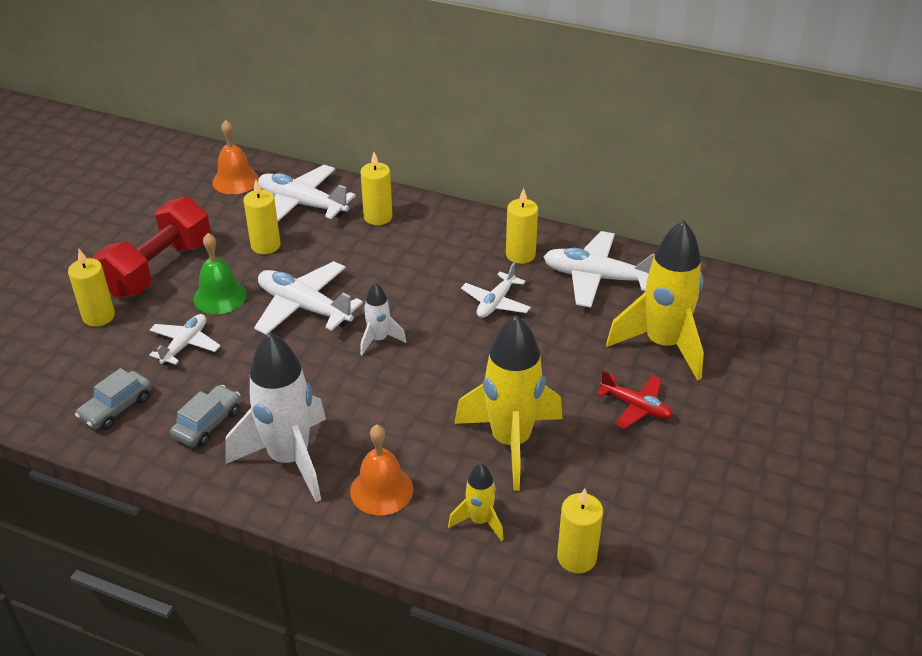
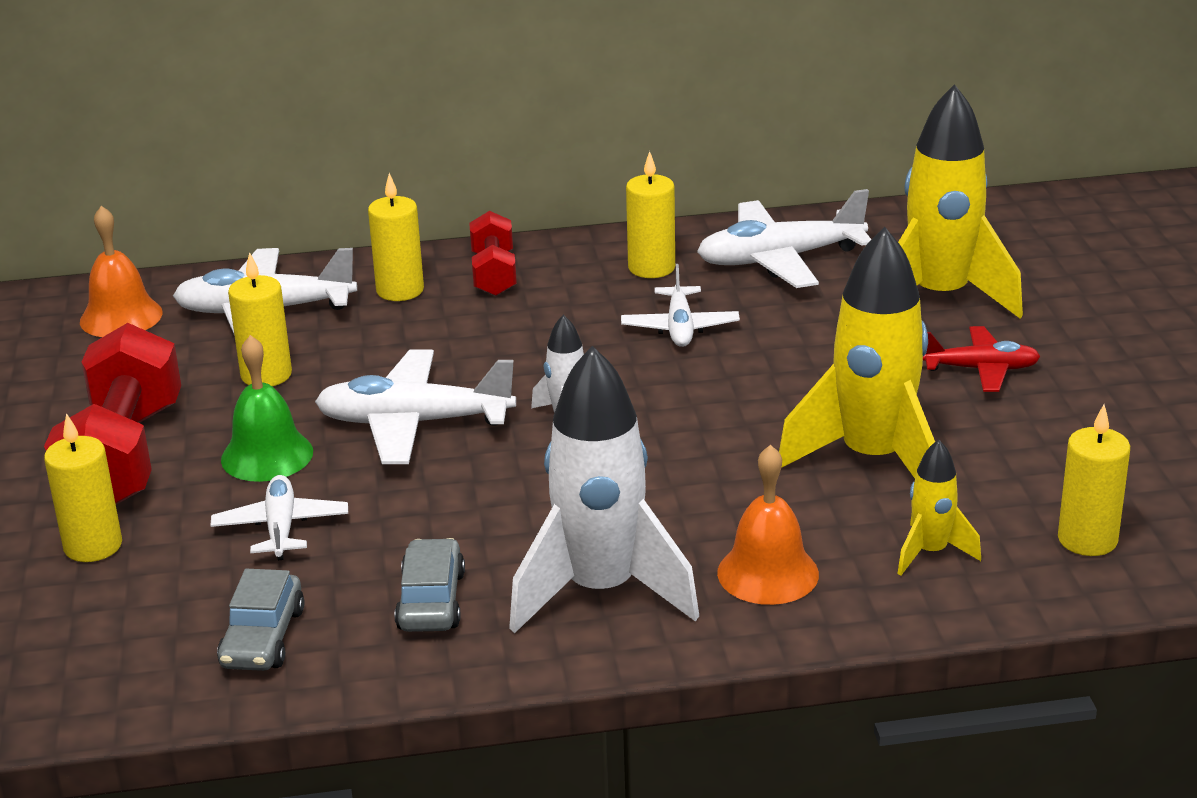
camera: 30 degrees left, 10 degrees down
none -> red dumbbell [469,211,517,296]

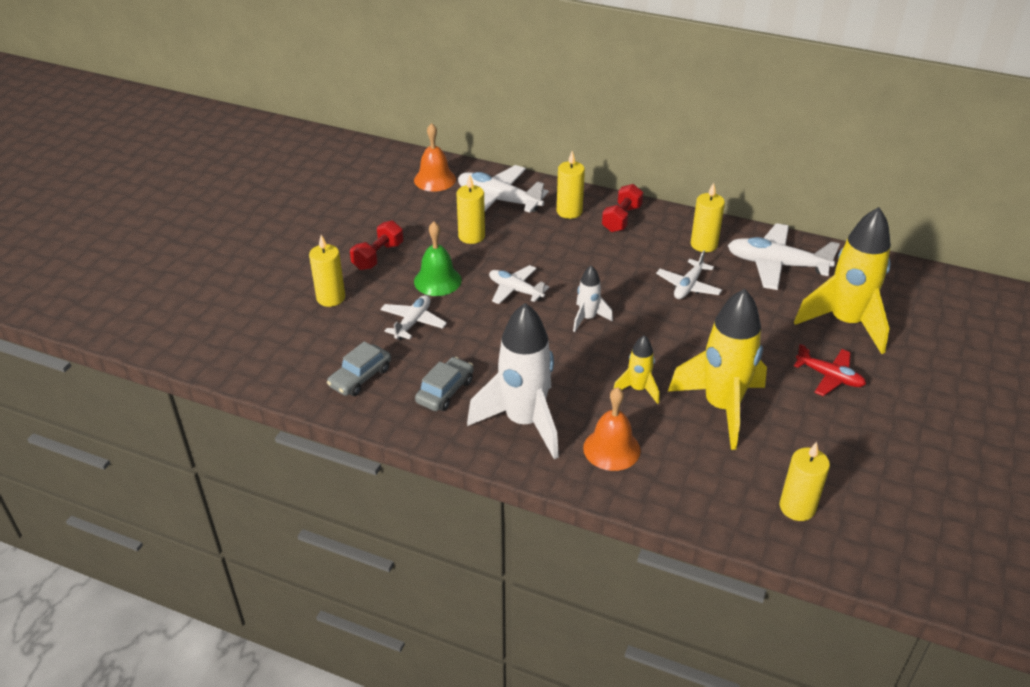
camera: 30 degrees right, 10 degrees up
red dumbbell [44,323,181,504] -> red dumbbell [350,220,403,270], size x0.55
white plane [315,349,516,464] -> white plane [489,265,549,304], size x0.61
yellow rocket [897,439,981,576] -> yellow rocket moved to [613,335,659,404]

